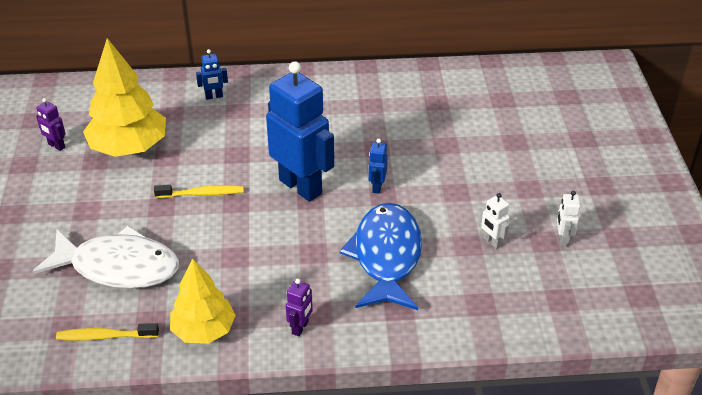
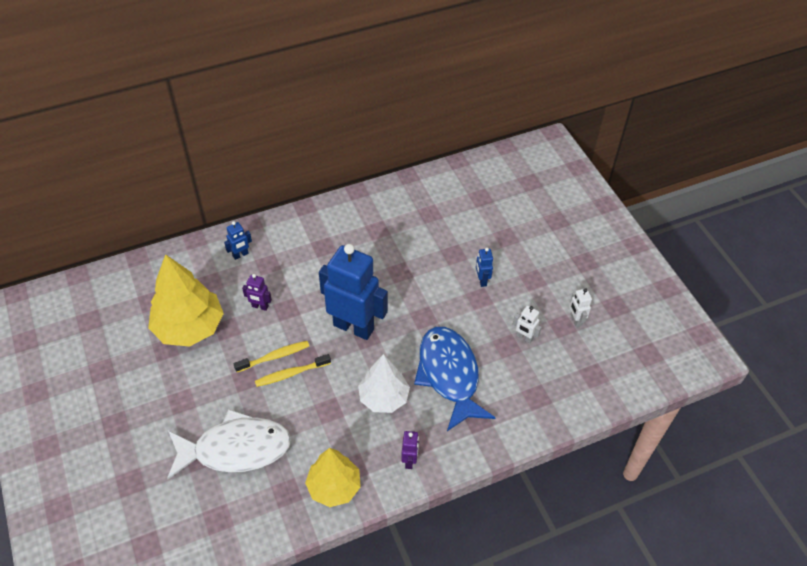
camera: 20 degrees left, 10 degrees up
purple robot [36,98,66,151] -> purple robot moved to [242,274,272,311]
yellow toothbrush [56,323,159,341] -> yellow toothbrush moved to [255,354,331,387]
blue robot [369,139,388,194] -> blue robot moved to [476,248,493,287]
none -> white tree [358,354,410,413]

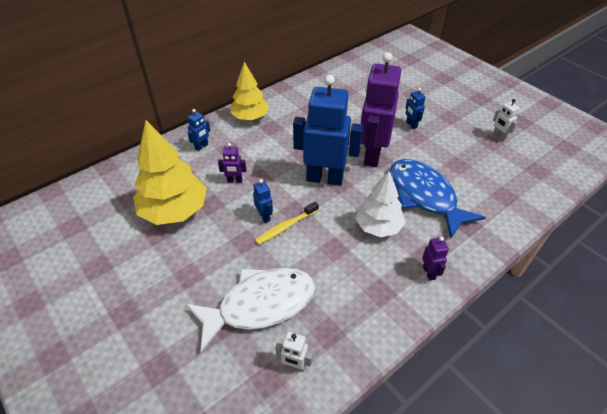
camera: 15 degrees left, 5 degrees down
yellow toothbrush [234,341,309,372] -> blue robot [253,179,273,223]
yellow tree [305,448,361,507] -> yellow tree moved to [230,62,269,120]
white robot [513,305,542,343] -> white robot moved to [275,332,313,372]
none -> purple robot [360,52,401,167]

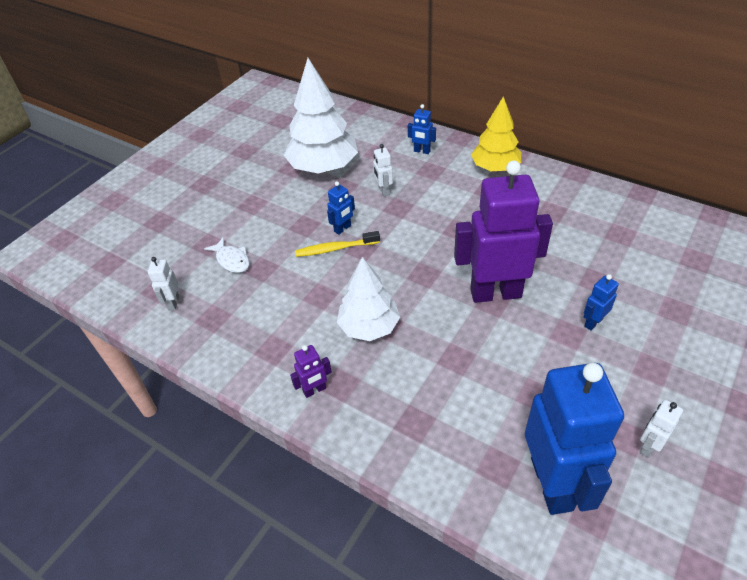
camera: 75 degrees right, 0 degrees up
yellow tree [133,120,207,225] -> white tree [284,58,358,174]
white fish [186,268,315,353] -> white fish [204,237,250,273], size x0.44
purple robot [218,143,246,183] -> white robot [373,144,393,197]
yellow toothbrush [255,201,319,245] -> yellow toothbrush turned 45 degrees counterclockwise [295,231,380,257]
blue robot [293,75,363,186] -> blue robot moved to [525,363,624,515]
blue fish [390,159,486,239] -> none

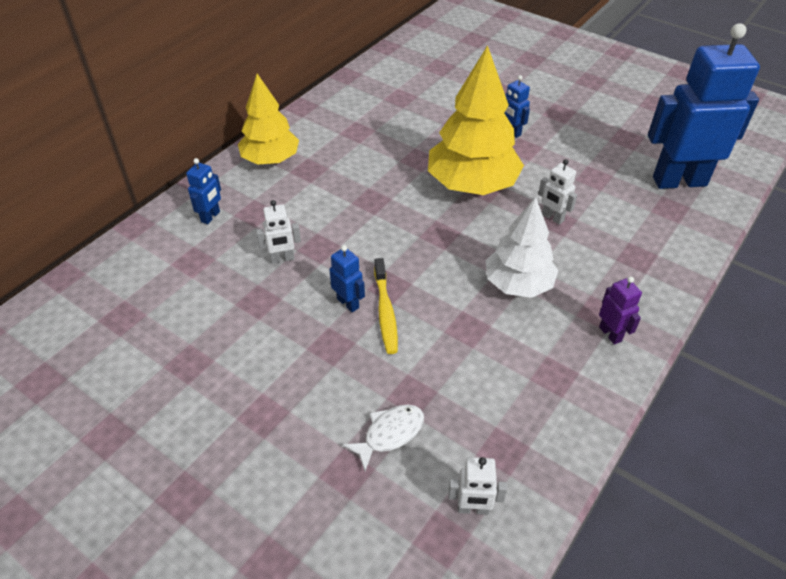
camera: 90 degrees left, 0 degrees up
white tree [284,58,358,174] -> none
purple robot [454,161,553,303] -> yellow tree [428,45,524,195]
white robot [640,400,683,458] -> white robot moved to [538,159,577,225]

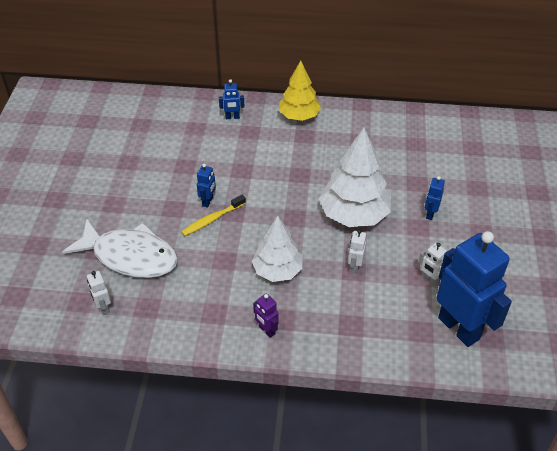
camera: 60 degrees right, 0 degrees up
white robot [256,200,301,264] -> white robot moved to [419,243,447,286]
white fish [342,404,424,471] -> white fish [62,219,178,278], size x2.25
yellow tree [428,45,524,195] -> white tree [319,128,391,227]
purple robot [599,276,642,345] -> purple robot turned 105 degrees clockwise [253,293,279,338]

